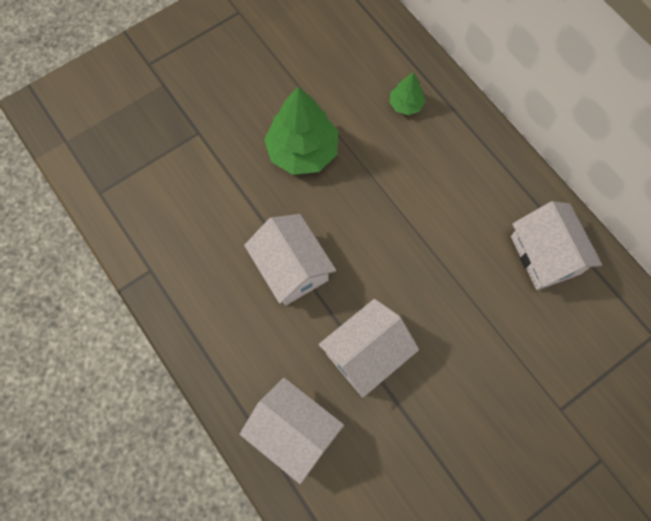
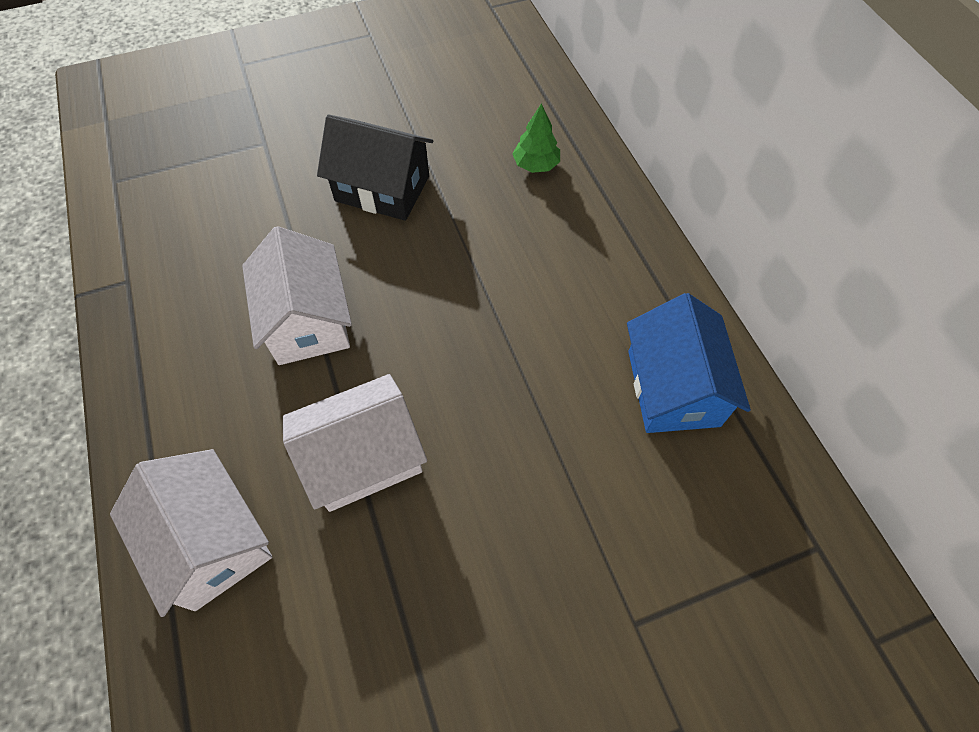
camera: 15 degrees right, 10 degrees down
green tree [264,87,339,175] -> black house [317,114,433,221]
white house [511,201,602,290] -> blue house [627,293,751,433]

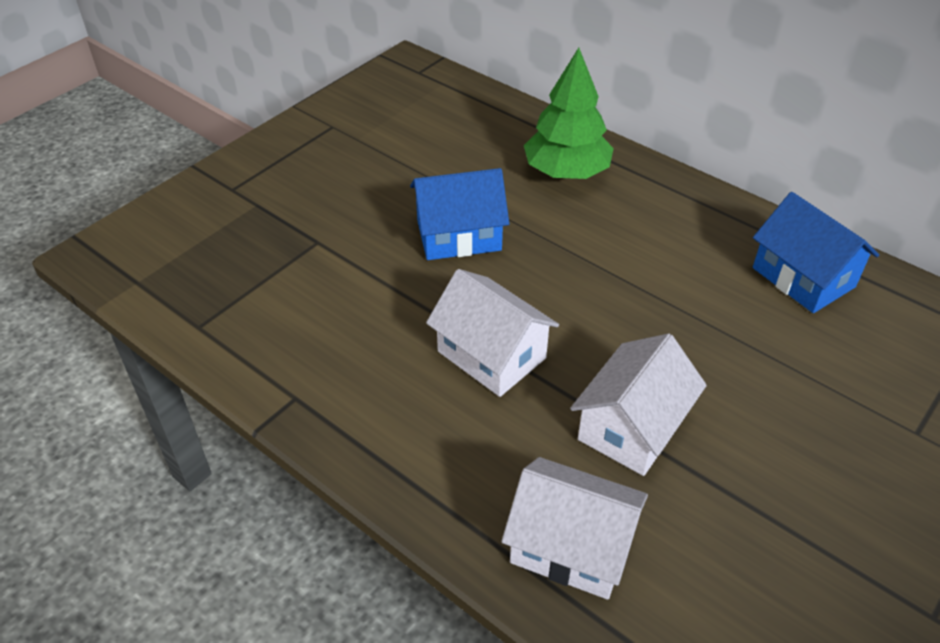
camera: 30 degrees left, 15 degrees down
black house [317,114,433,221] -> blue house [410,168,509,260]
green tree [512,103,560,173] -> green tree [524,48,614,179], size x1.99

